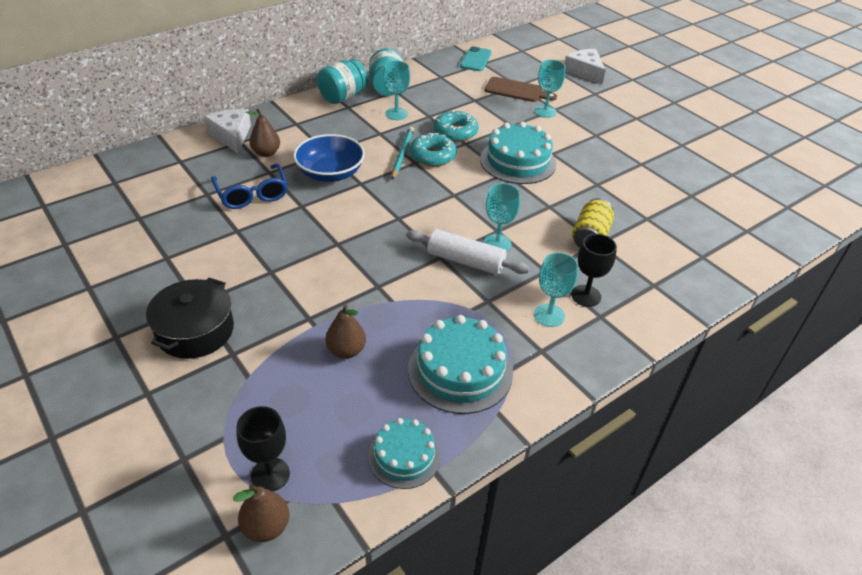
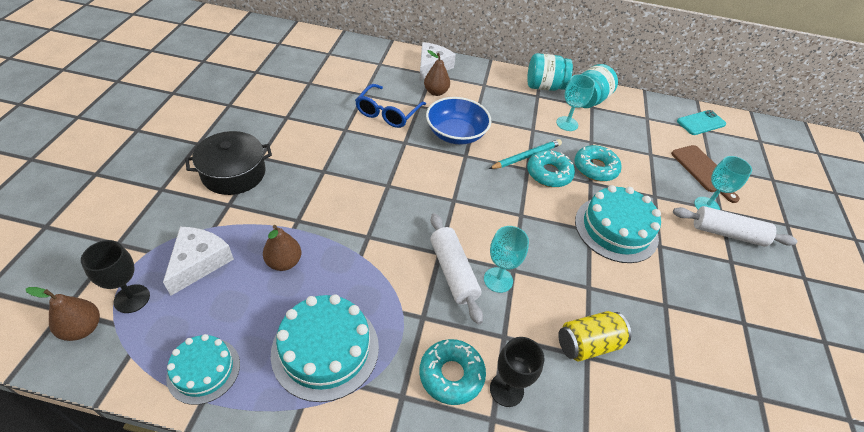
camera: 45 degrees right, 5 degrees up
turquoise goblet [534,252,578,327] -> turquoise donut [419,339,486,405]
white cheese [565,49,606,84] -> white cheese moved to [163,227,234,296]
none -> white rolling pin [673,206,797,247]

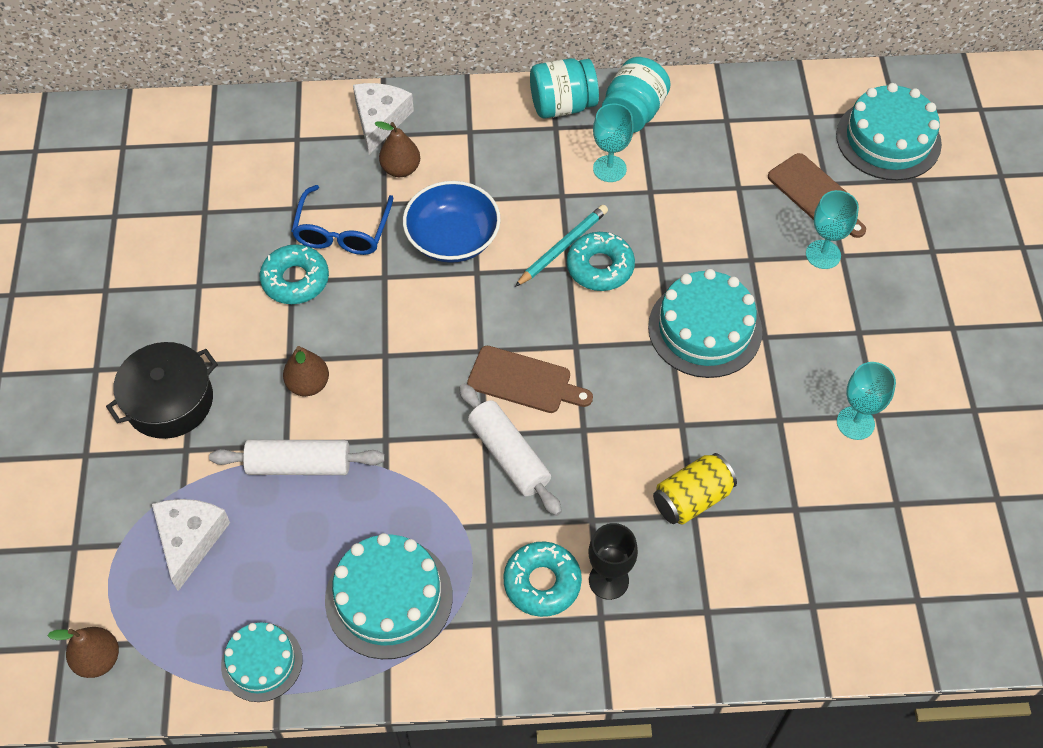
camera: 10 degrees left, 10 degrees up
black goblet [81,240,150,313] -> none
brown pear [263,225,301,271] -> brown pear moved to [283,346,329,396]
turquoise goblet [484,226,529,293] -> turquoise goblet moved to [837,362,896,440]
turquoise donut [574,145,622,181] -> turquoise donut moved to [260,244,329,304]
white rolling pin [673,206,797,247] -> white rolling pin moved to [209,440,385,475]
turquoise phone [677,110,726,135] -> none
none -> brown cutting board [467,346,593,413]
none -> turquoise cake [836,83,942,180]

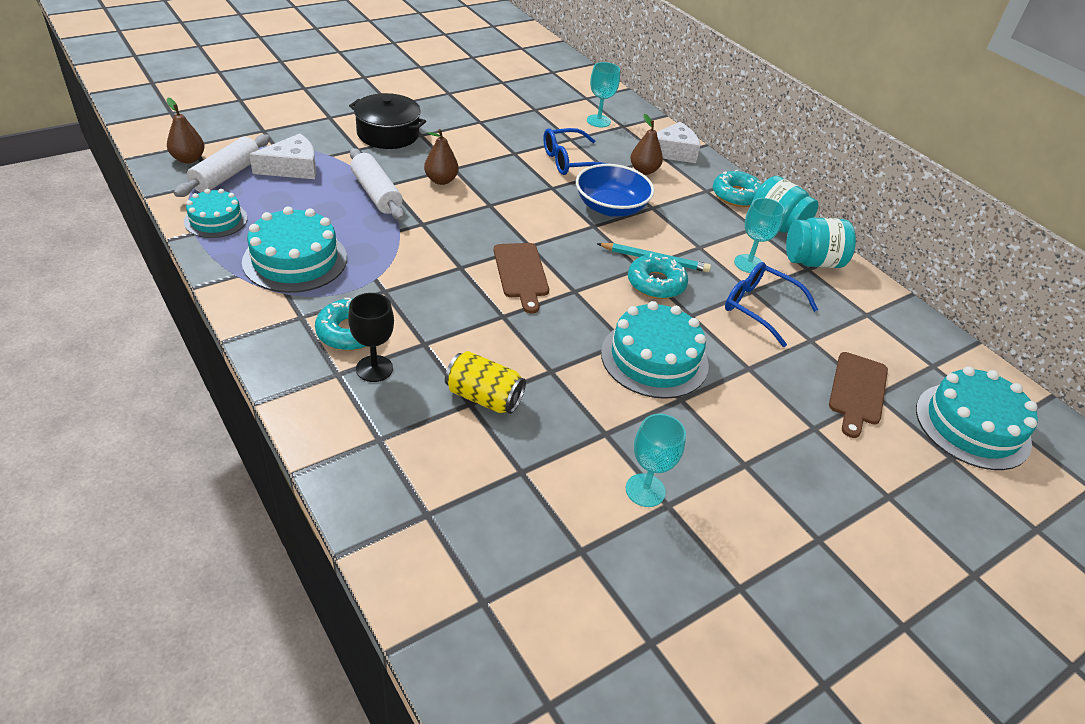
camera: 55 degrees right, 15 degrees down
turquoise donut [260,244,329,304] -> turquoise donut moved to [713,169,762,207]
white rolling pin [459,383,562,516] -> white rolling pin moved to [174,134,270,197]
turquoise goblet [806,190,859,269] -> turquoise goblet moved to [587,62,620,127]
none -> blue glasses [725,262,818,347]

